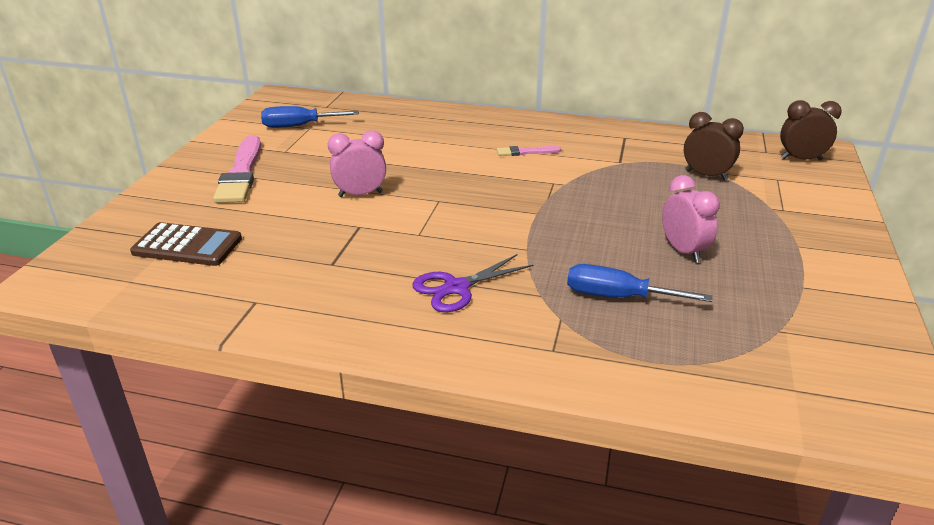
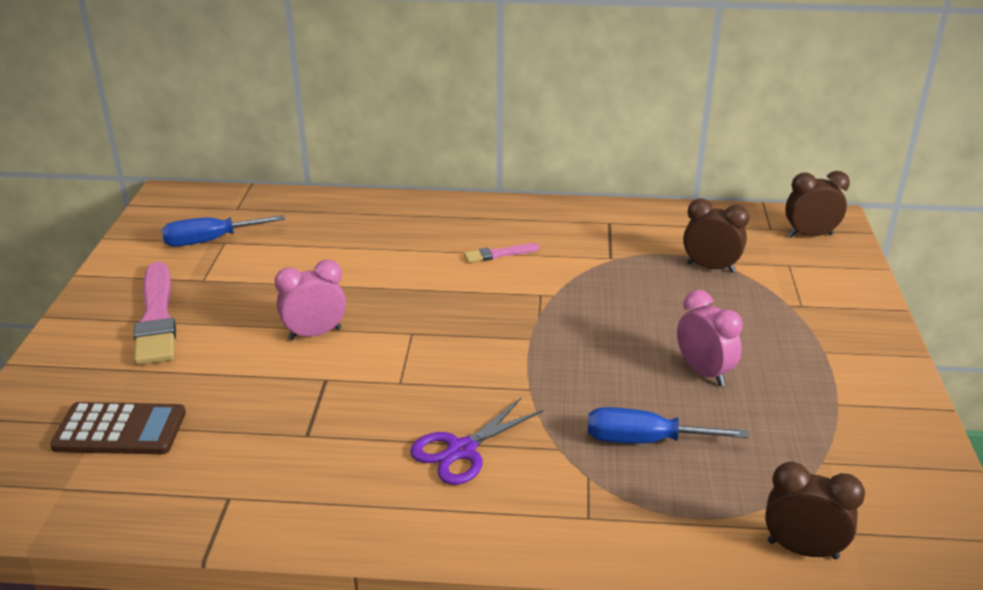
camera: 10 degrees left, 0 degrees up
none -> brown clock [765,462,865,559]

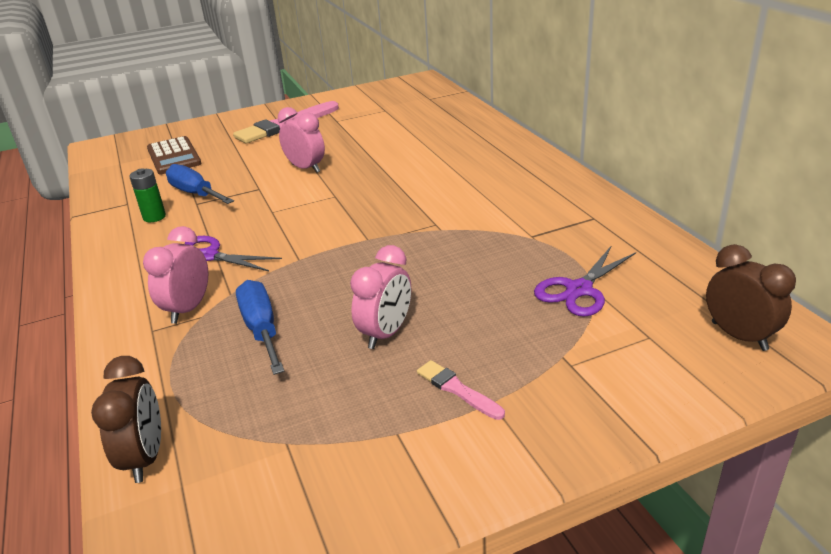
camera: 65 degrees right, 0 degrees up
blue screwdriver [162,215,285,247] -> blue screwdriver moved to [166,164,234,204]
pink brush [464,243,540,263] -> pink brush moved to [417,360,505,420]
brown clock [683,199,749,273] -> purple scissors [534,245,636,317]
none -> green battery [129,168,166,222]
none -> pink clock [143,226,208,324]

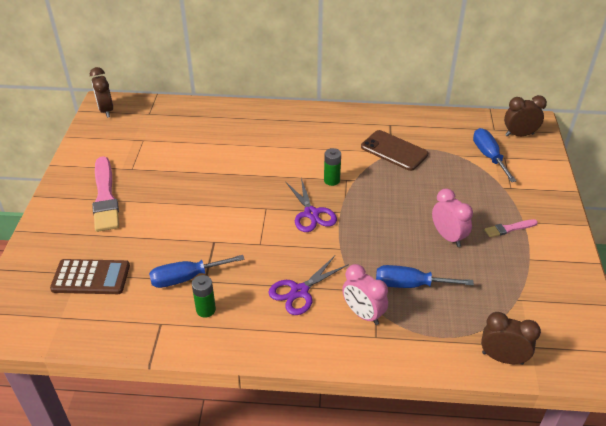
camera: 65 degrees left, 10 degrees up
pink clock [278,107,325,173] -> none
purple scissors [534,245,636,317] -> purple scissors moved to [286,178,337,232]
none -> brown clock [90,67,113,118]
none -> green battery [324,148,341,186]
none -> brown phone [361,130,428,171]
none -> blue screwdriver [473,128,516,182]

